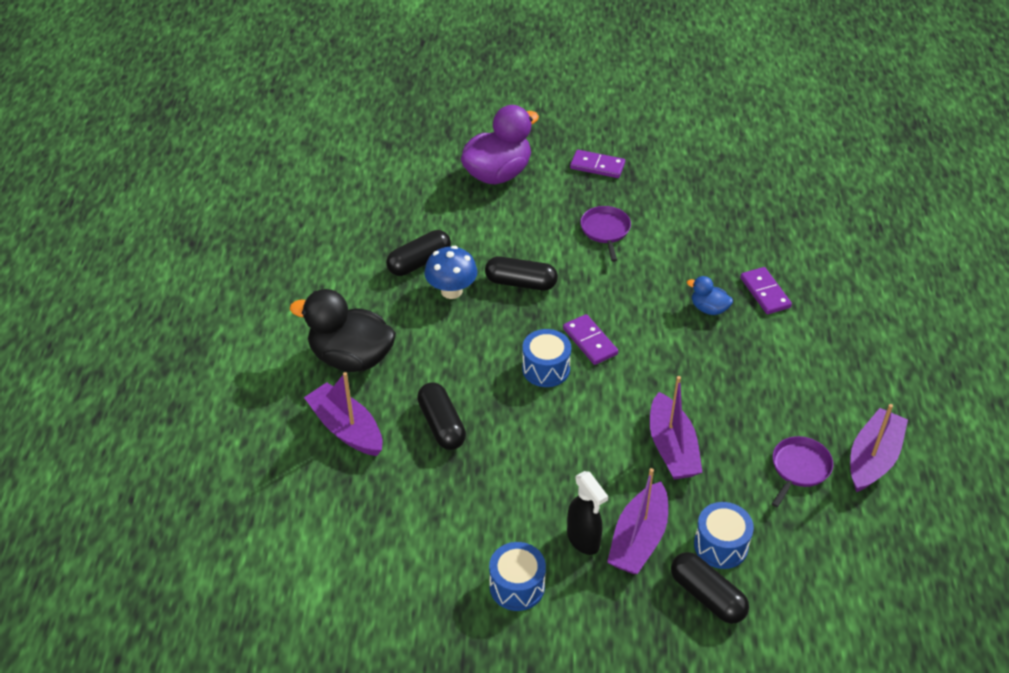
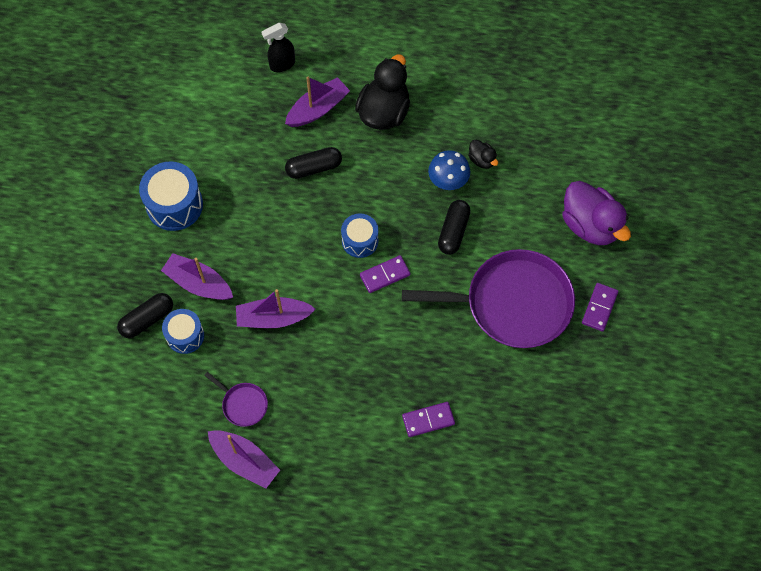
camera: 95 degrees right, 20 degrees up
black capsule [386,230,451,276] -> black duck [468,140,498,169]
blue drum [489,542,546,611] -> blue drum [139,162,203,231], size x1.56
black spray bottle [567,471,608,555] -> black spray bottle moved to [262,23,295,72]
purple pan [580,206,631,262] -> purple pan [402,249,575,348], size x2.40
blue duck [687,276,733,315] -> none

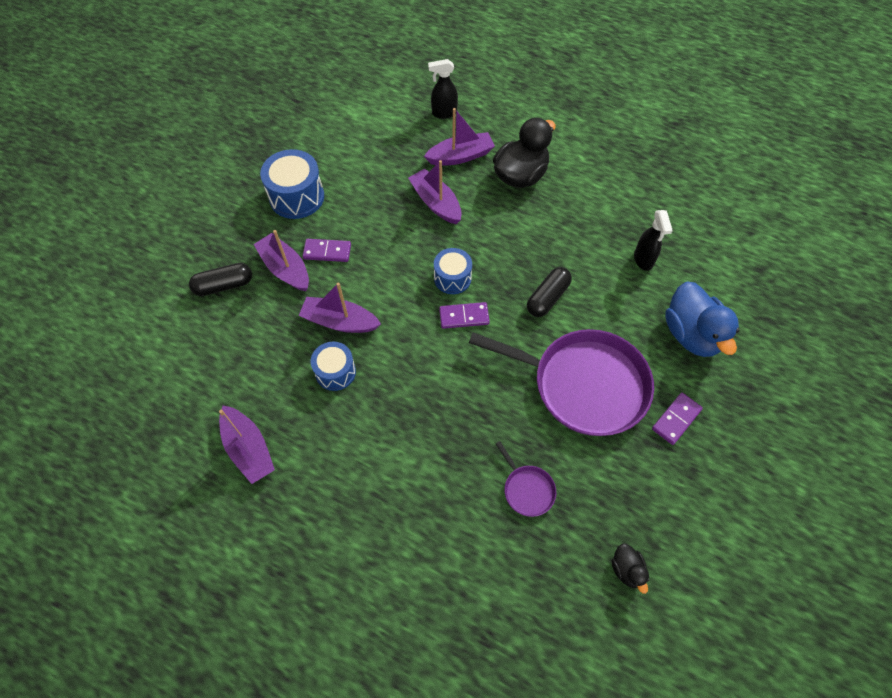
camera: 20 degrees right, 5 degrees down
blue drum [162,309,204,354] -> blue drum moved to [311,342,356,391]
purple pan [204,372,268,427] -> purple pan moved to [496,441,556,517]
black capsule [285,147,342,179] -> purple boat [408,160,462,224]
purple domino [402,402,455,437] -> purple domino moved to [302,239,351,262]
blue mushroom [428,150,470,190] -> none
black duck [468,140,498,169] -> black duck moved to [612,544,649,594]
purple duck [562,181,631,245] -> blue duck [665,282,739,357]
none -> black spray bottle [634,210,673,271]

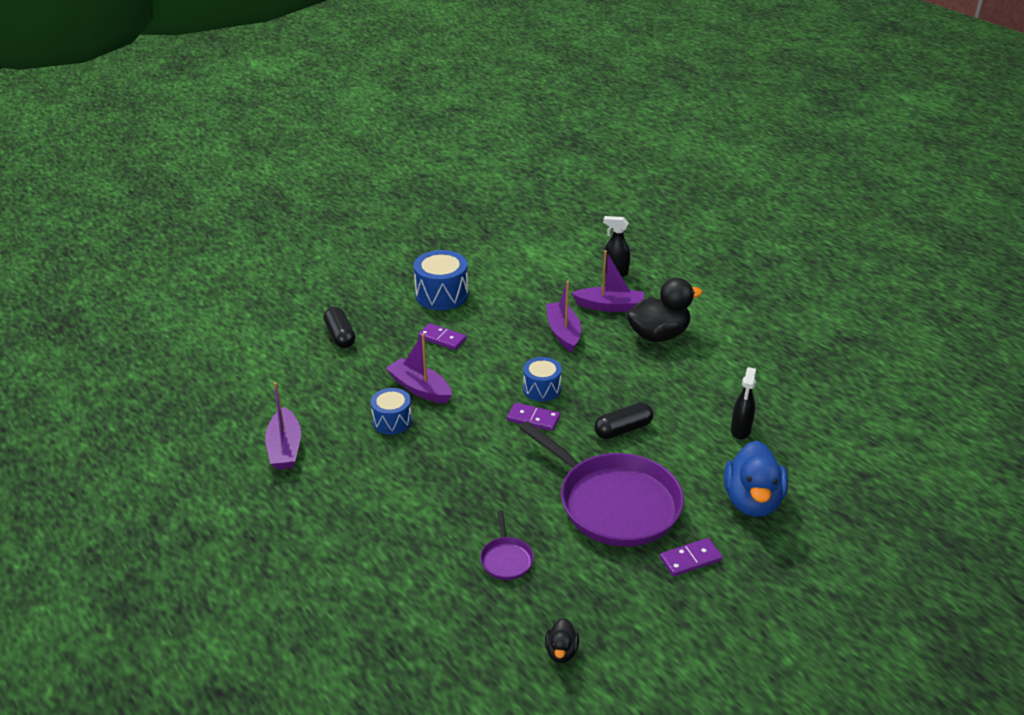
camera: 25 degrees right, 25 degrees down
black capsule [189,263,252,296] -> black capsule turned 60 degrees clockwise [323,307,355,348]
purple boat [253,230,309,291] -> none

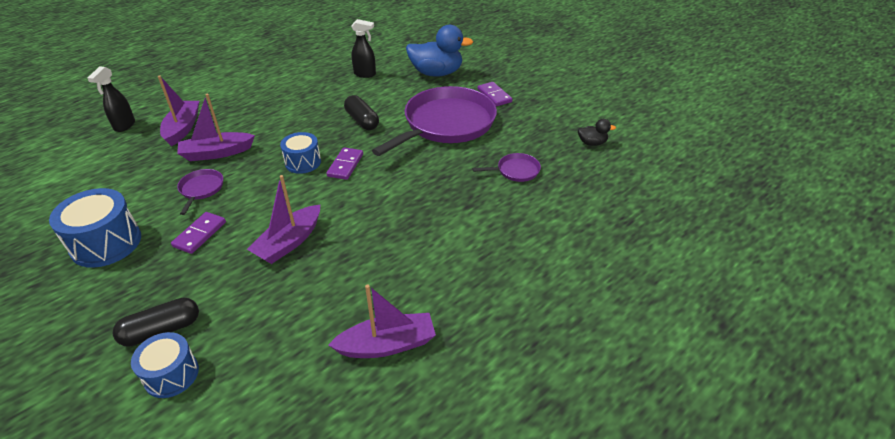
camera: 95 degrees left, 5 degrees up
blue drum [371,388,412,434] -> blue drum moved to [131,332,199,398]
black duck [626,278,703,342] -> none
none -> purple pan [177,169,223,215]

